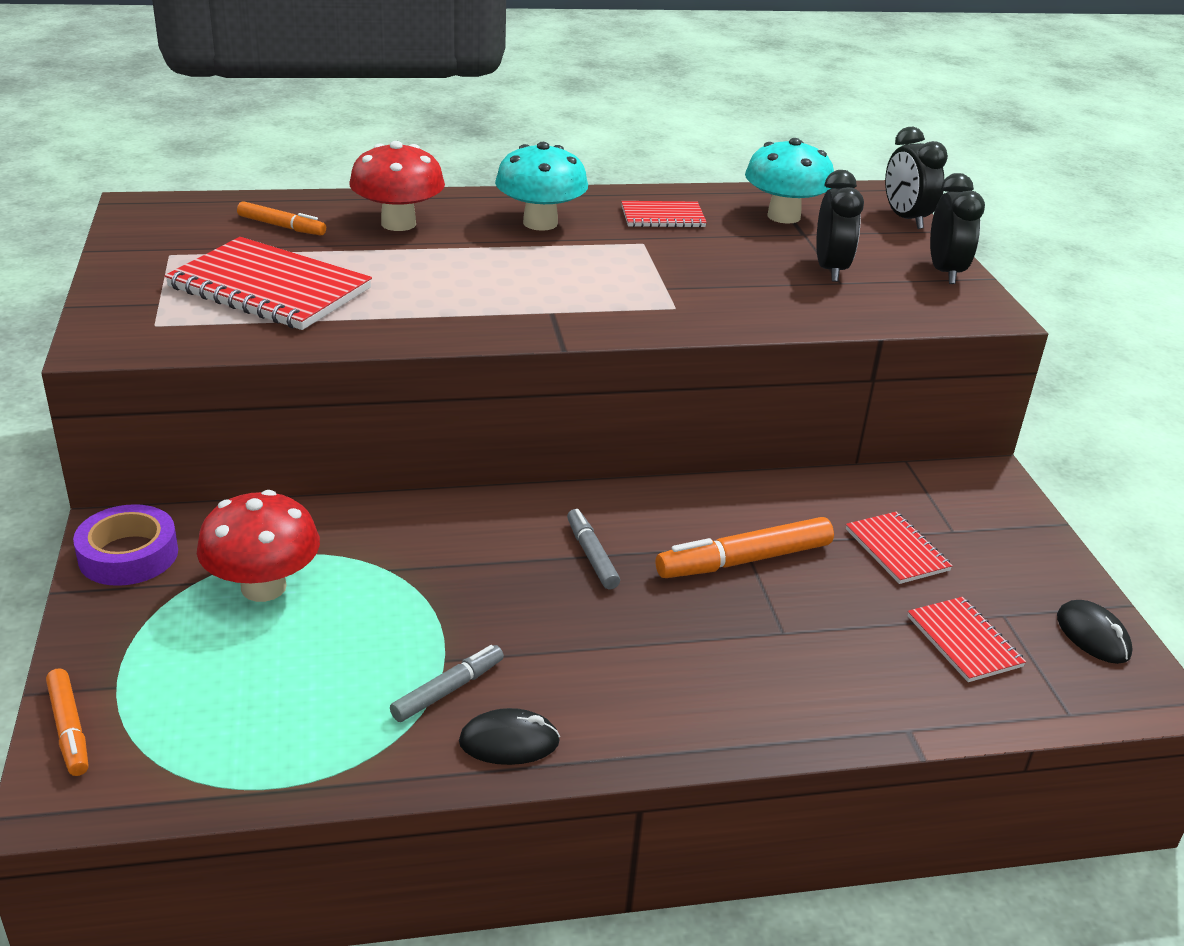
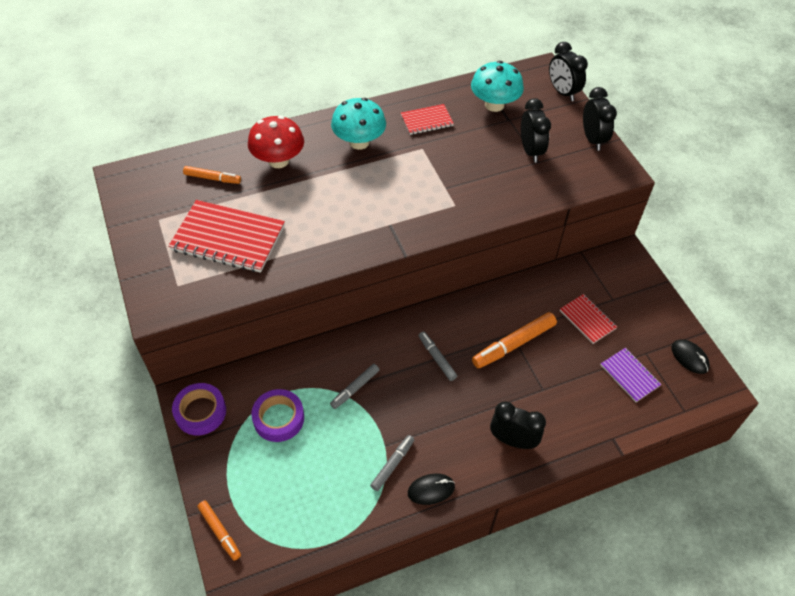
camera: 10 degrees left, 20 degrees up
red mushroom [197,490,320,602] -> purple tape [251,389,304,442]
red notebook [908,597,1026,682] -> purple notebook [601,348,662,402]
none -> grey marker [330,364,379,409]
none -> black clock [490,401,546,449]

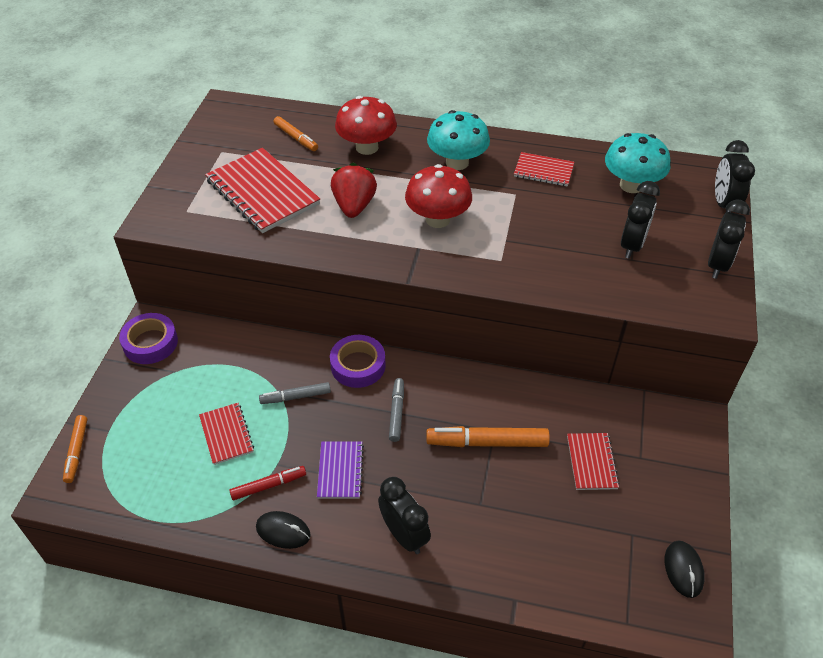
camera: 35 degrees right, 5 degrees down
purple tape [251,389,304,442] -> purple tape moved to [330,335,386,388]
grey marker [370,435,414,491] -> red marker [229,466,306,500]
purple notebook [601,348,662,402] -> purple notebook moved to [317,441,364,499]
none -> red notebook [199,403,254,465]
none -> red strawberry [331,163,377,218]
none -> red mushroom [405,164,472,228]

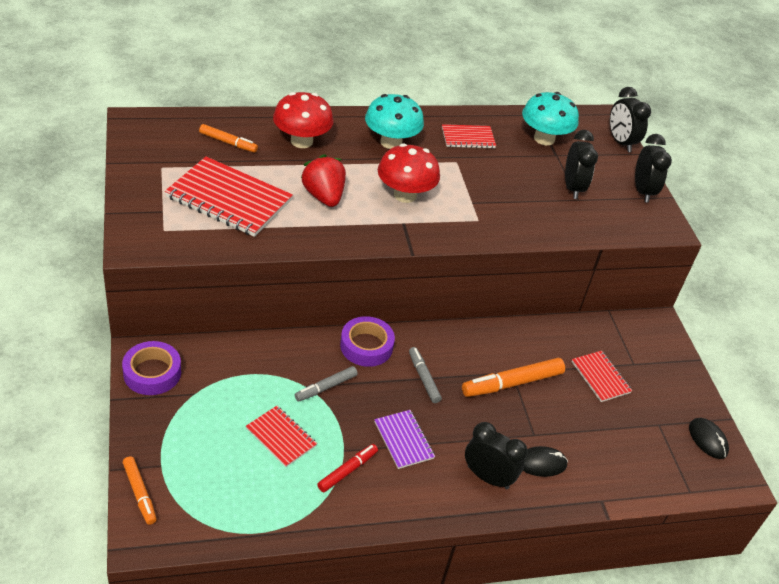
camera: 30 degrees left, 5 degrees down
black mouse [256,511,311,549] -> black mouse moved to [523,446,568,477]

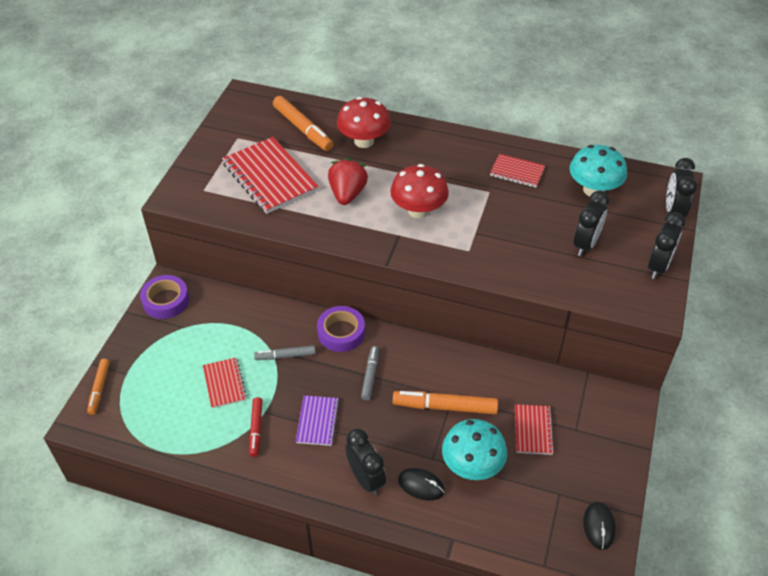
camera: 35 degrees right, 5 degrees up
orange marker [199,124,258,153] -> orange marker [273,96,333,151], size x1.64
red marker [317,444,378,492] -> red marker turned 105 degrees clockwise [249,397,263,457]
turquoise mushroom [365,94,424,149] -> turquoise mushroom moved to [442,419,507,480]

